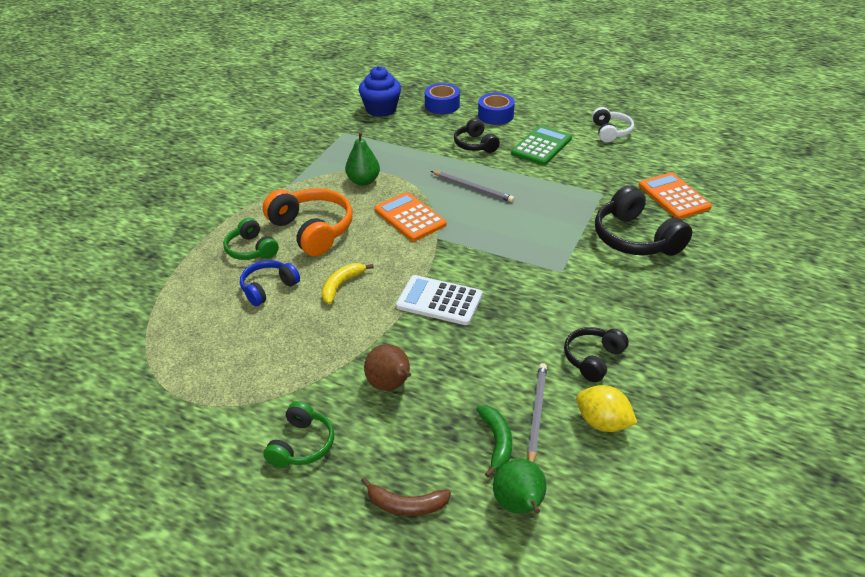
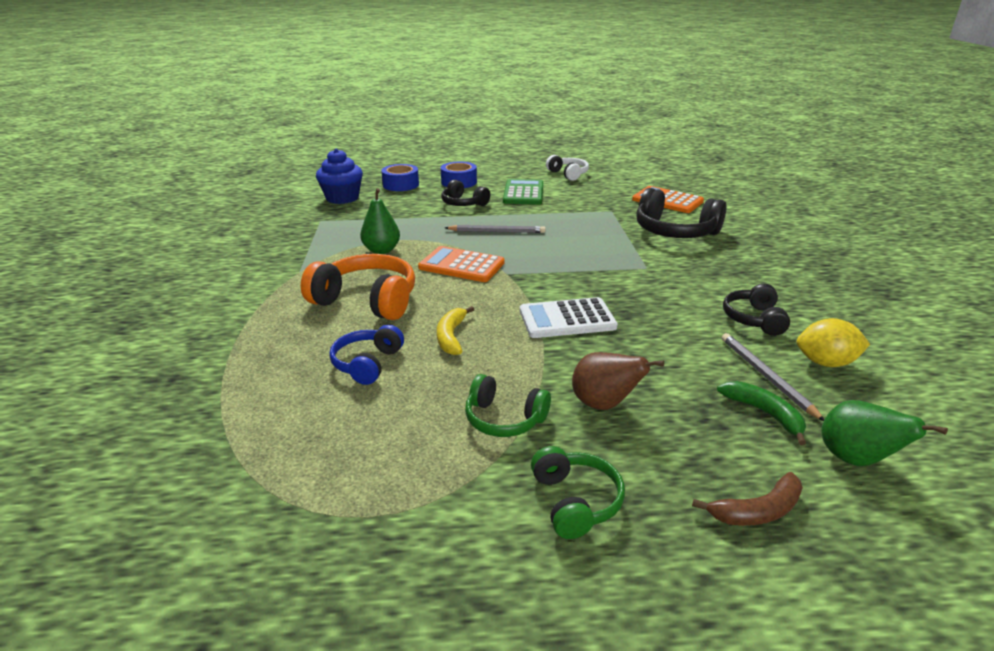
camera: 30 degrees left, 10 degrees down
green headphones [223,218,279,260] -> green headphones moved to [465,374,551,437]

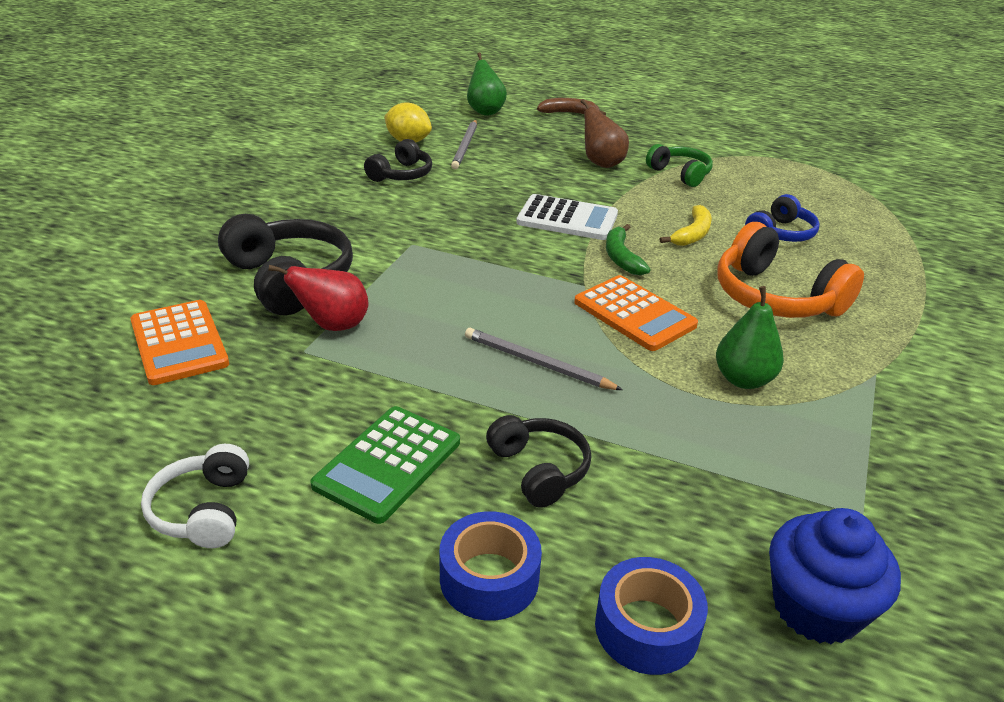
camera: 155 degrees left, 5 degrees up
green headphones [531,446,625,539] -> none
green banana [717,381,806,445] -> green banana moved to [606,224,650,275]
none -> red pear [268,265,369,331]

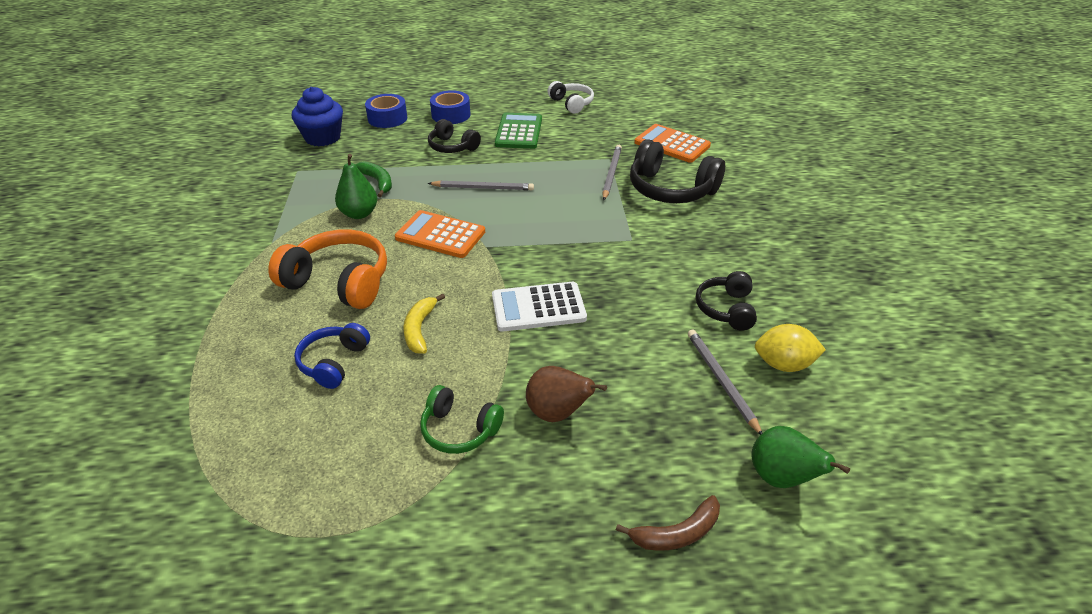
camera: 155 degrees right, 5 degrees up
red pear [268,265,369,331] -> grey pencil [602,145,622,200]
green banana [606,224,650,275] -> green banana moved to [355,161,392,198]

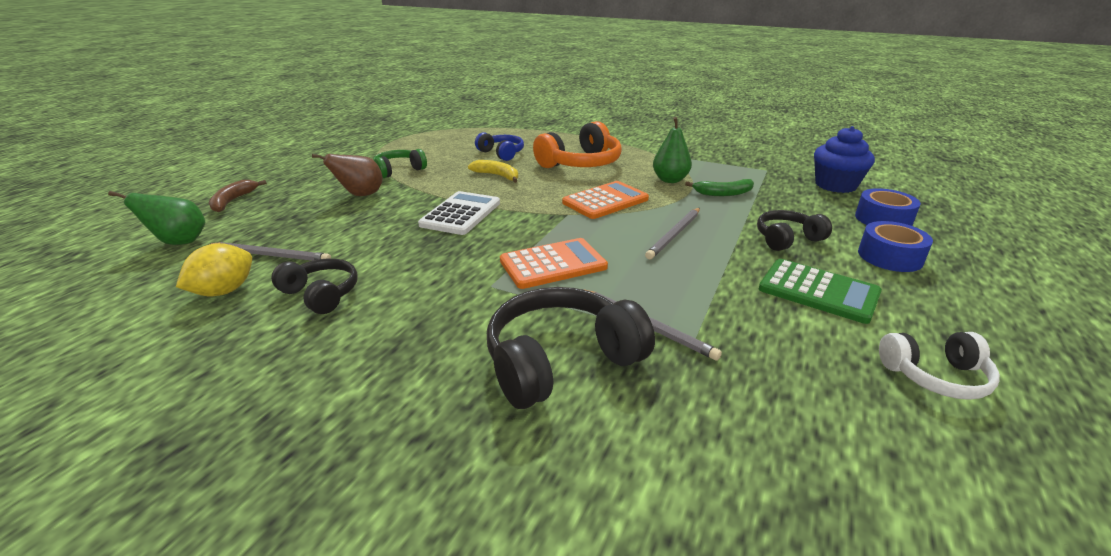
camera: 120 degrees right, 10 degrees down
orange calculator [634,124,711,163] -> orange calculator moved to [500,238,608,289]

